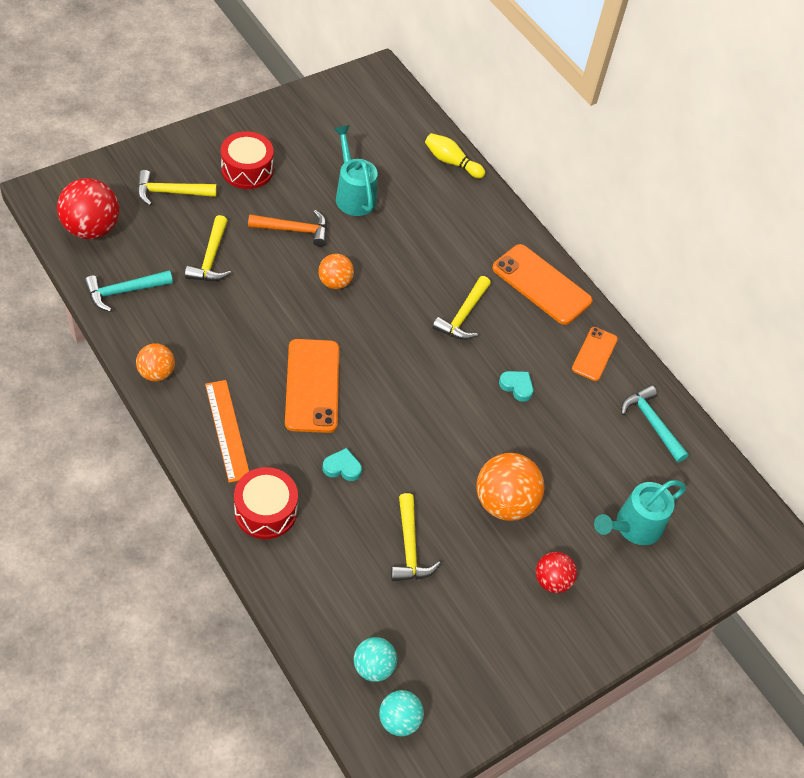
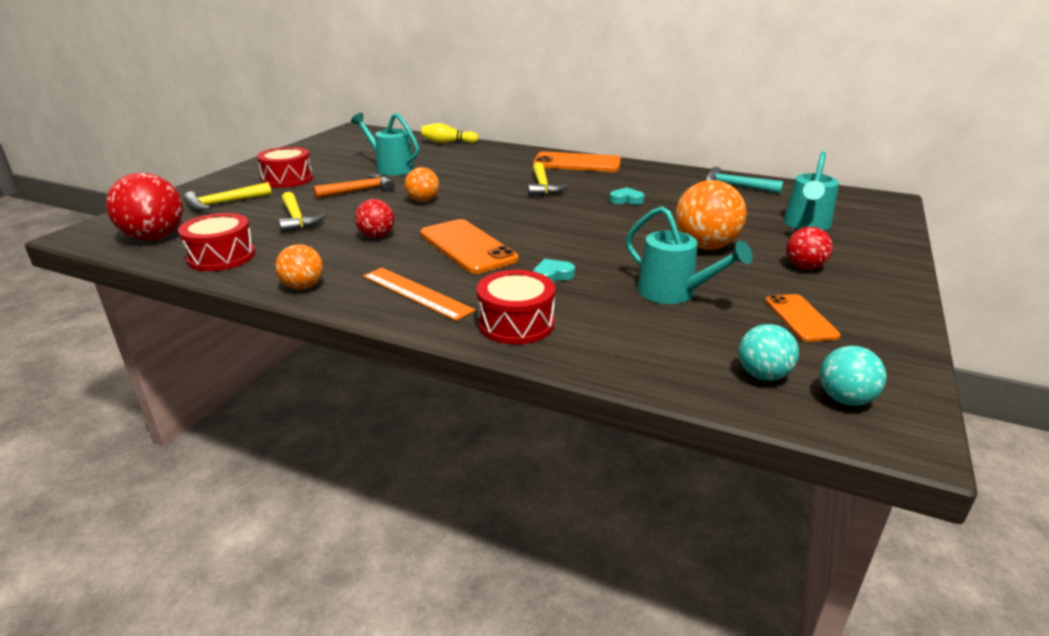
camera: 25 degrees left, 25 degrees down
turquoise hammer [84,270,173,312] -> red drum [178,213,255,271]
yellow hammer [391,493,441,581] -> turquoise watering can [625,206,753,304]
orange phone [572,327,618,381] -> orange phone moved to [765,294,841,342]
none -> red ball [355,199,394,238]

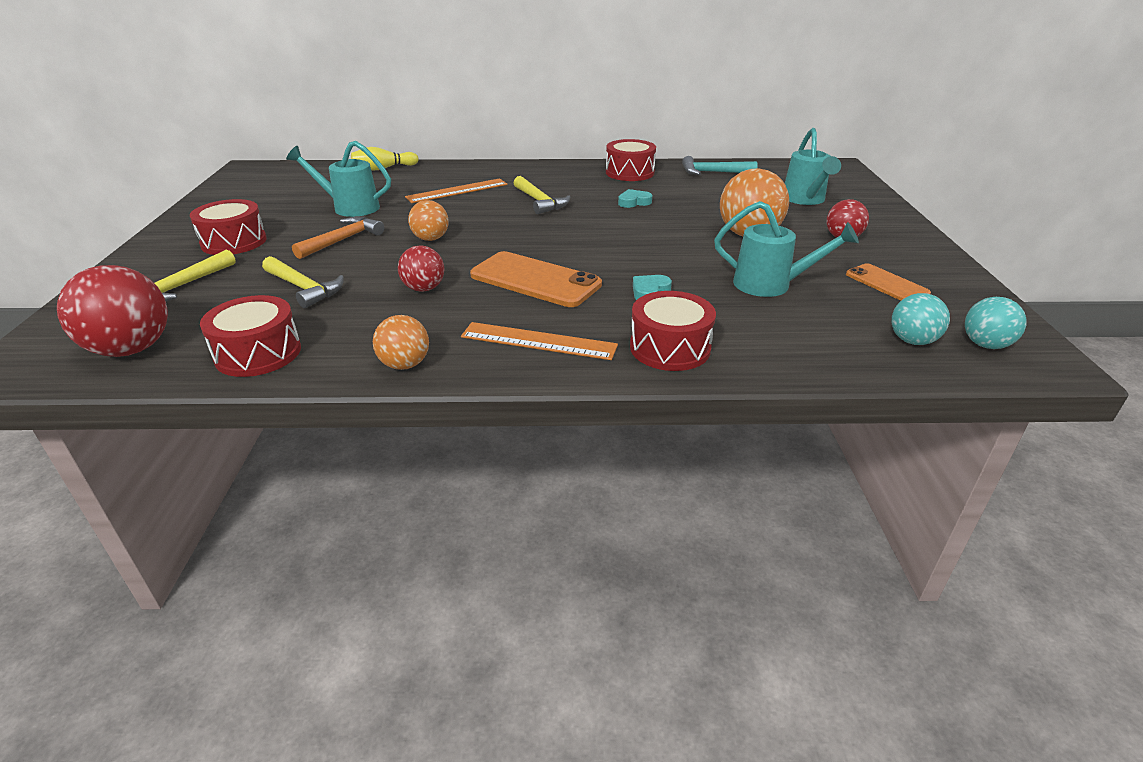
camera: 25 degrees left, 5 degrees up
orange phone [533,152,621,172] -> none
none -> orange ruler [405,178,508,203]
none -> red drum [606,139,656,181]

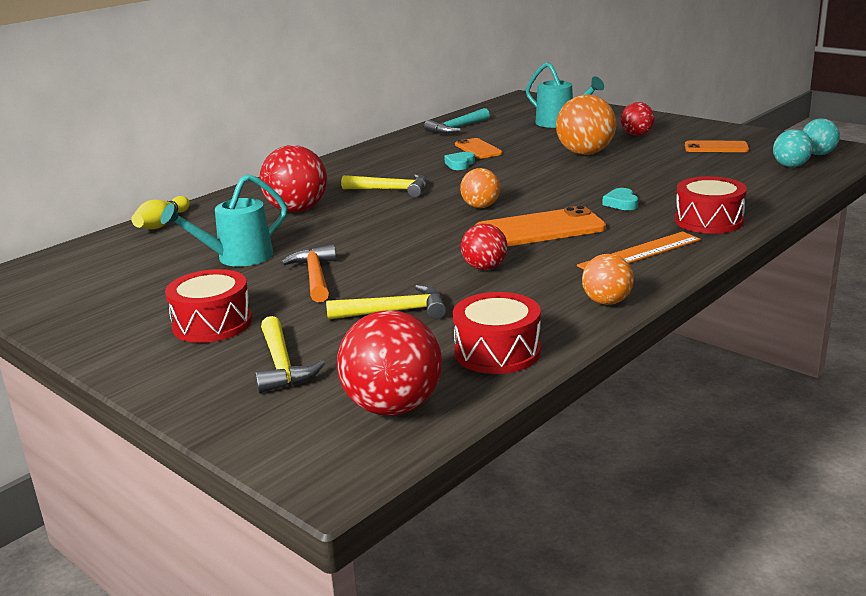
camera: 45 degrees left, 10 degrees down
orange ruler [405,178,508,203] -> red ball [260,145,327,212]
orange ball [408,200,449,241] -> orange ball moved to [460,168,500,208]
red drum [606,139,656,181] -> none
turquoise watering can [714,201,859,297] -> none
none -> orange phone [455,138,503,159]

